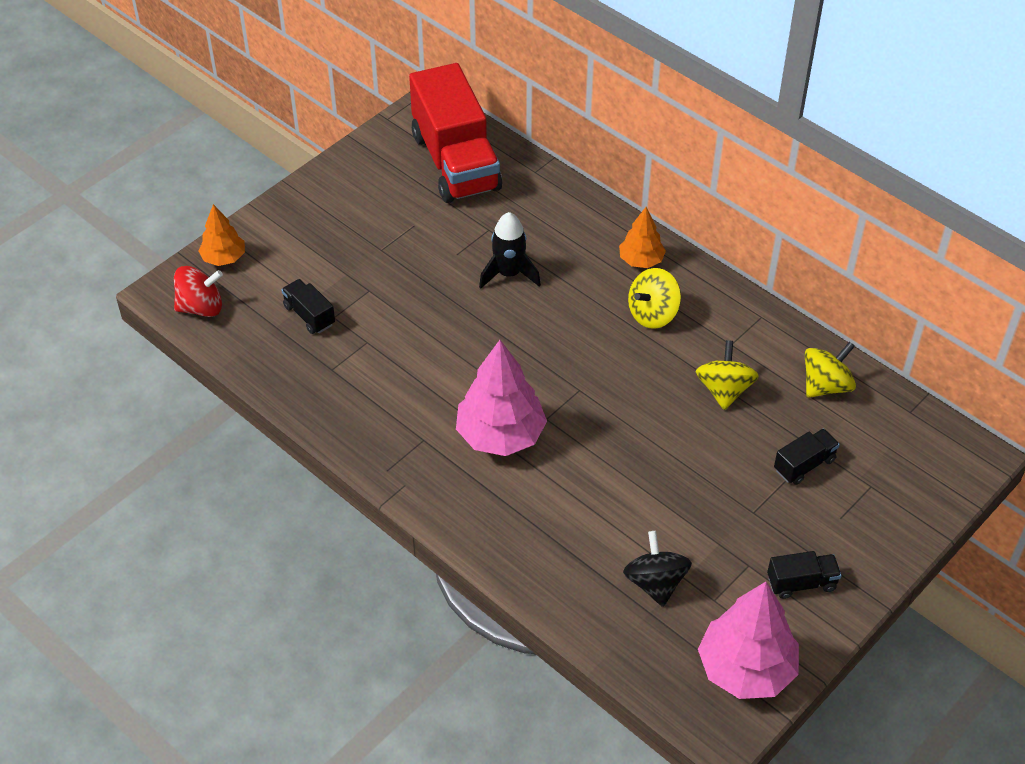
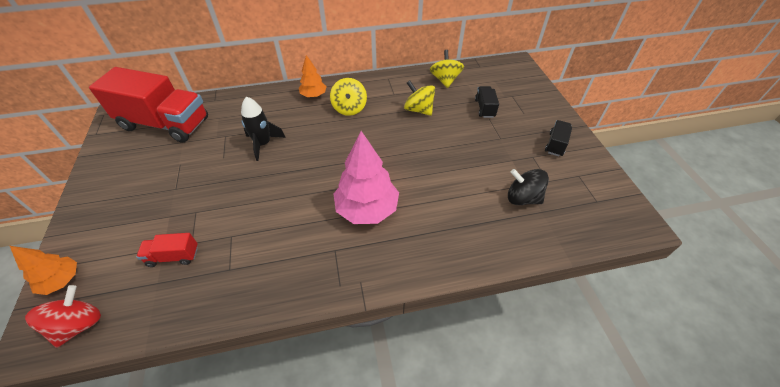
camera: 55 degrees left, 0 degrees up
black truck [281,279,335,334] -> red truck [136,233,198,267]
pink tree [698,582,799,699] -> none

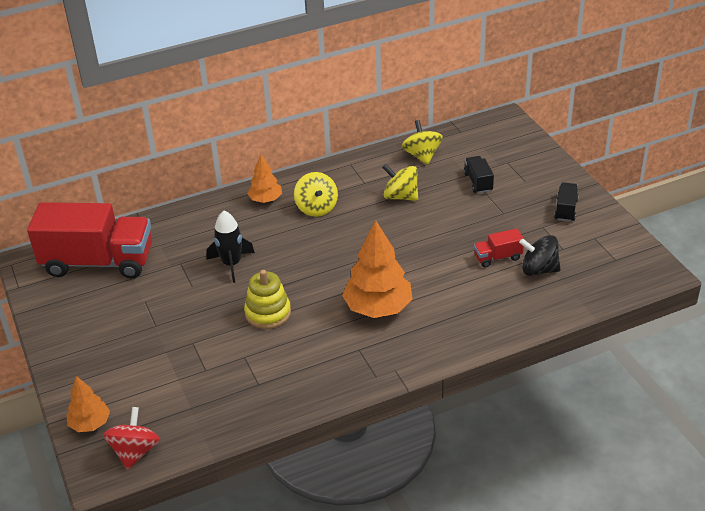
camera: 10 degrees left, 10 degrees down
red truck [136,233,198,267] -> red truck moved to [474,228,524,267]
pink tree [333,131,399,224] -> orange tree [342,220,413,318]
none -> yellow stacking toy [244,270,291,329]

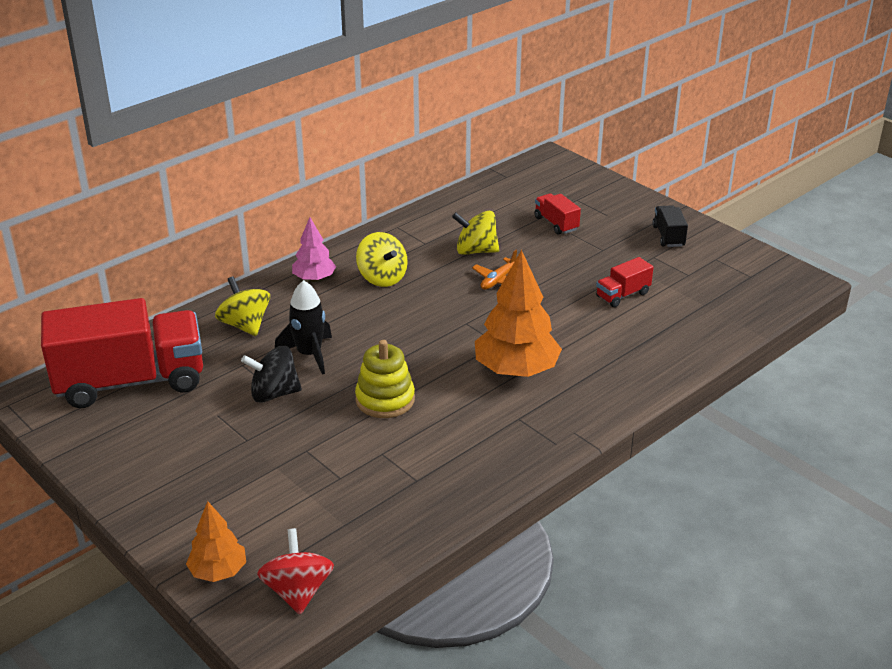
camera: 20 degrees left, 5 degrees down
orange tree [247,154,282,203] -> pink tree [292,217,336,282]
yellow spinning top [402,120,443,165] -> yellow spinning top moved to [215,276,270,336]
black truck [464,156,494,193] -> red truck [534,193,581,235]
black spinning top [519,235,561,276] -> black spinning top moved to [241,346,302,403]
none -> orange plane [472,250,517,290]

